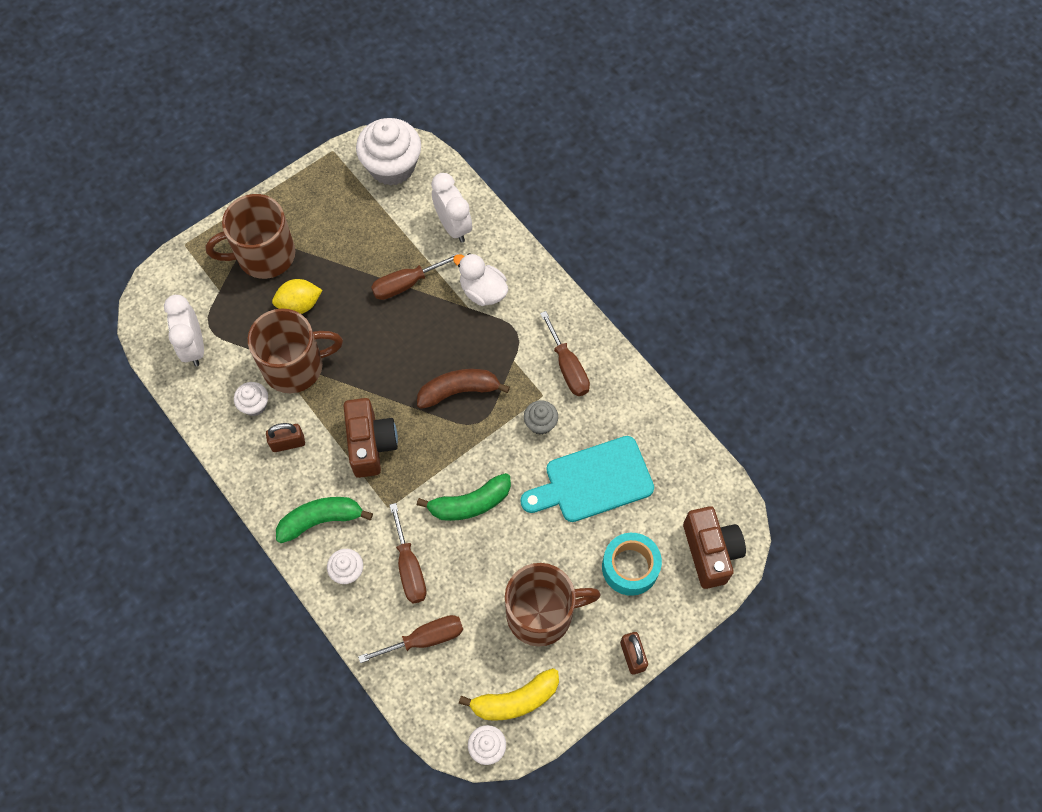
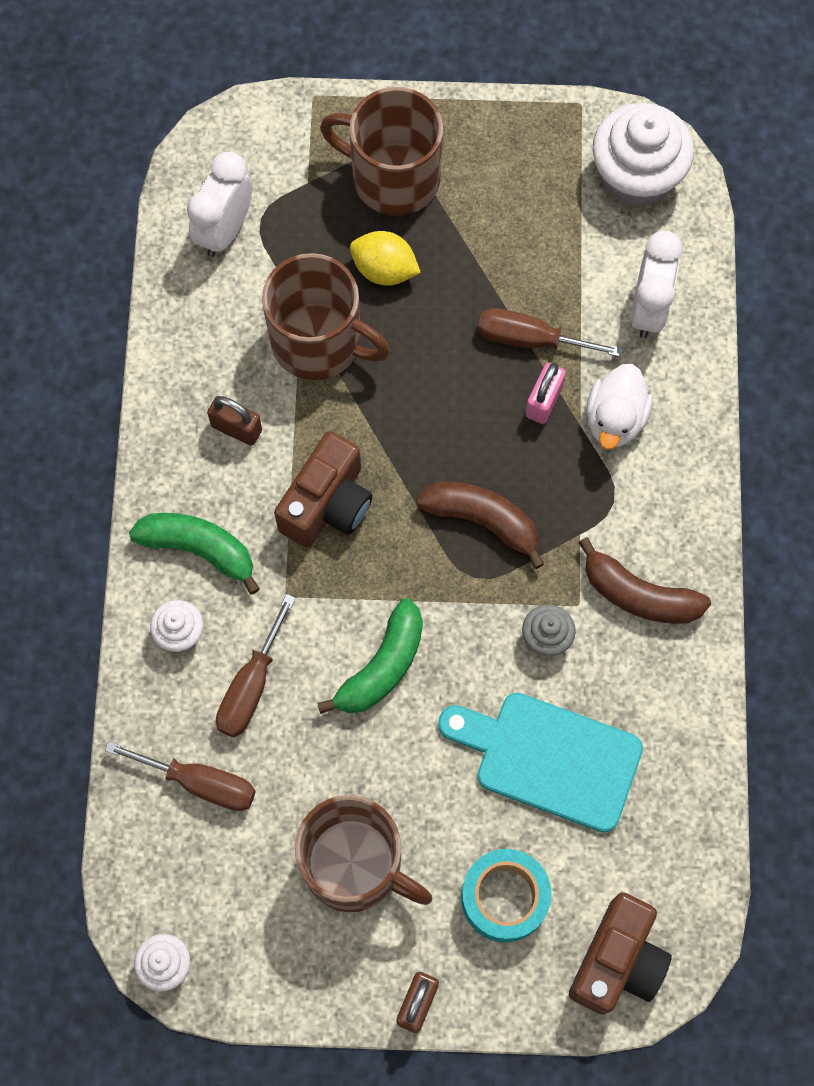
camera: 40 degrees right, 5 degrees up
white cupcake [234,382,268,416] -> none
green banana [417,473,511,521] -> green banana turned 75 degrees counterclockwise [317,598,423,714]
white duck [453,253,508,306] -> white duck turned 150 degrees counterclockwise [586,364,653,450]
yellow banana [459,668,559,721] -> none
brown screwdriver [540,311,590,396] -> brown banana [578,537,711,624]
none -> pink padlock [525,363,566,424]

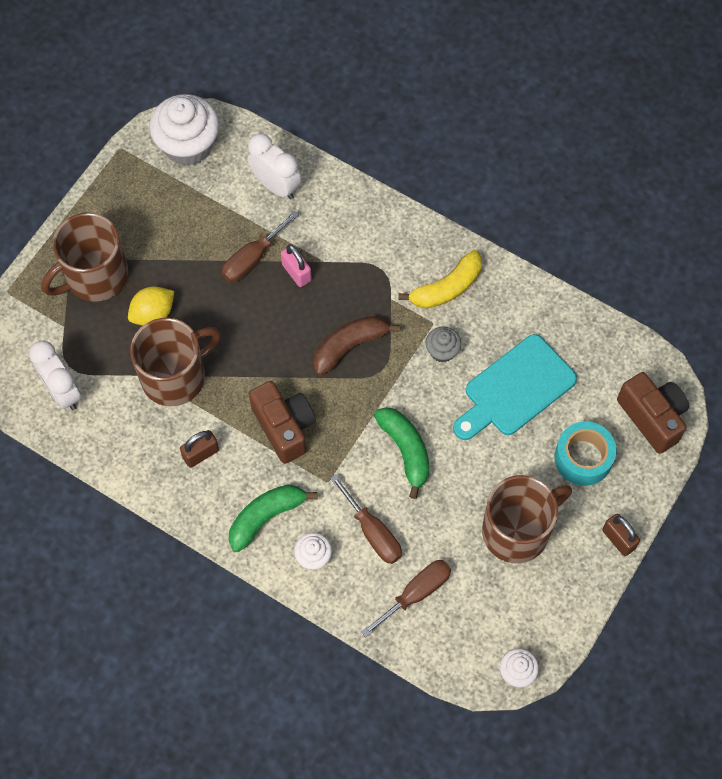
camera: 60 degrees left, 5 degrees down
brown banana [578,537,711,624] -> yellow banana [398,250,482,309]
white duck [586,364,653,450] -> none

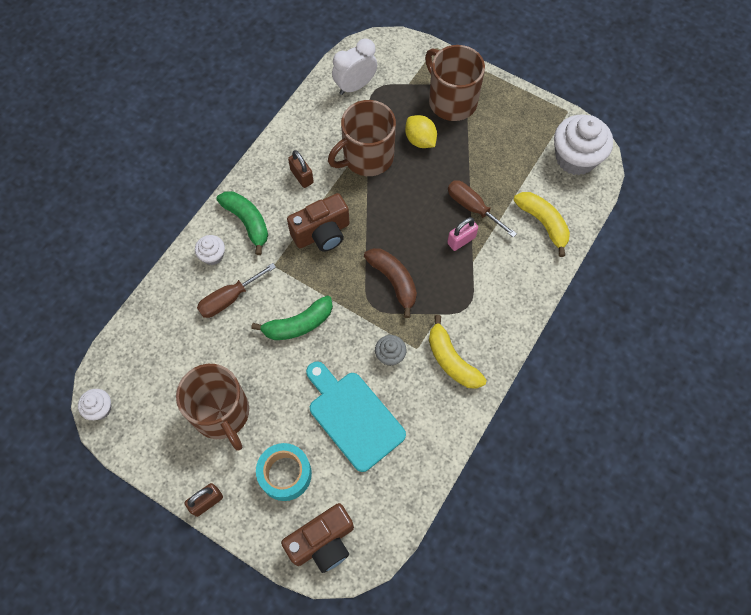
camera: 90 degrees right, 0 degrees up
brown mug [130,318,221,406] -> brown mug turned 90 degrees clockwise [328,100,396,176]
white clock [247,133,301,200] -> yellow banana [513,192,570,257]
brown screwdriver [361,560,451,637] -> none

